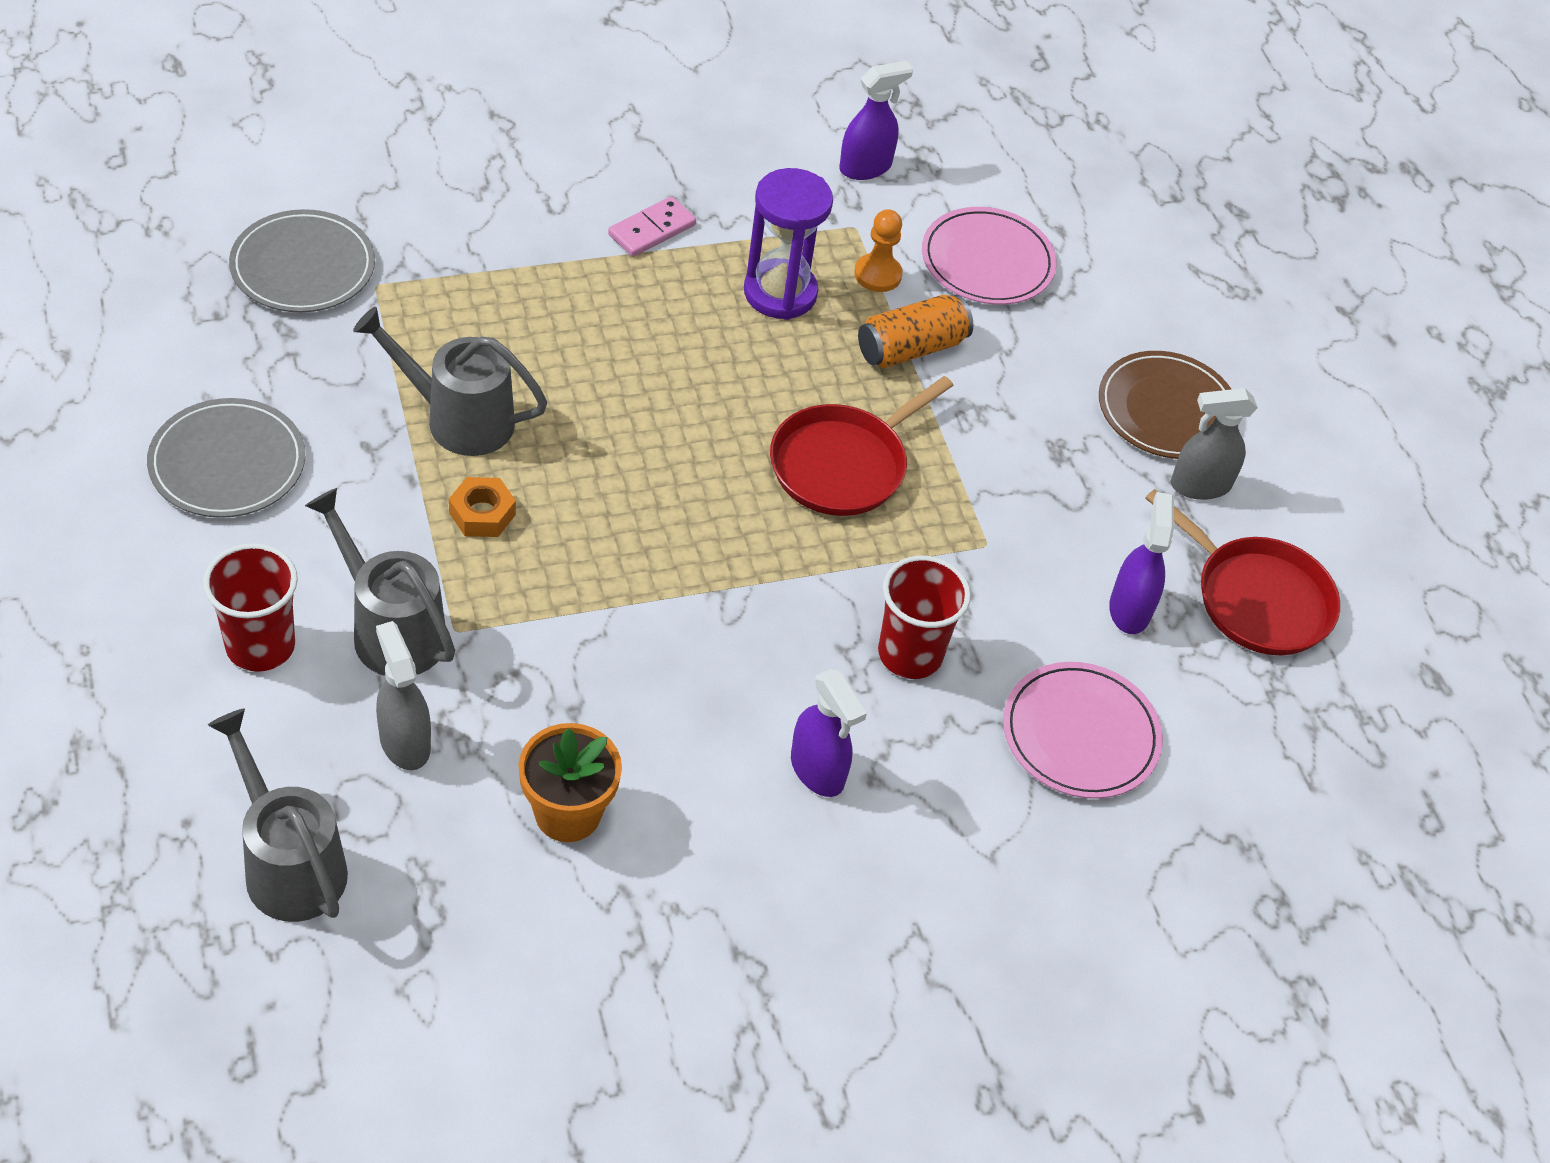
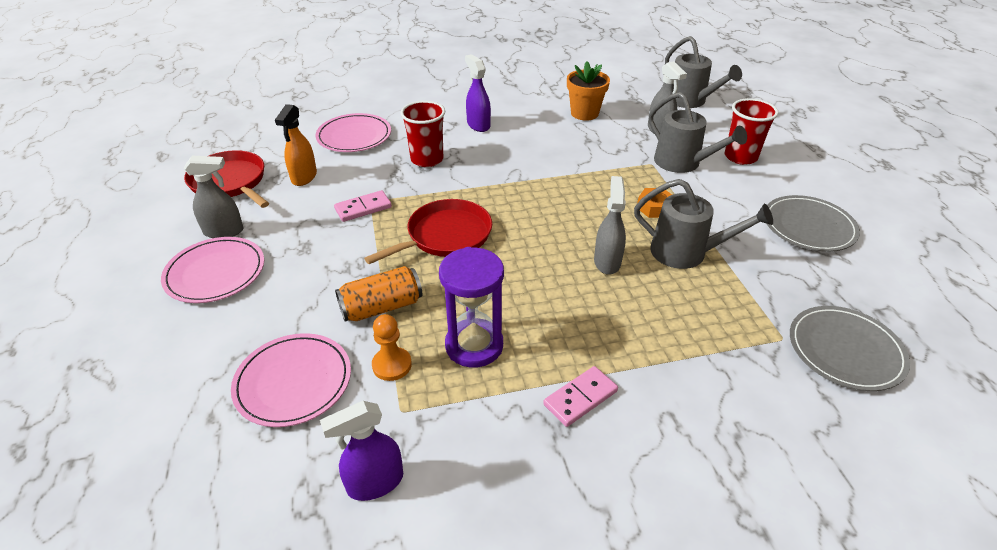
camera: 170 degrees left, 10 degrees down
brown plate [1099,351,1239,459] -> pink plate [161,237,264,303]
purple spray bottle [1109,492,1174,634] -> orange spray bottle [275,104,317,186]
none -> pink domino [334,190,392,222]
none -> grey spray bottle [594,176,626,275]

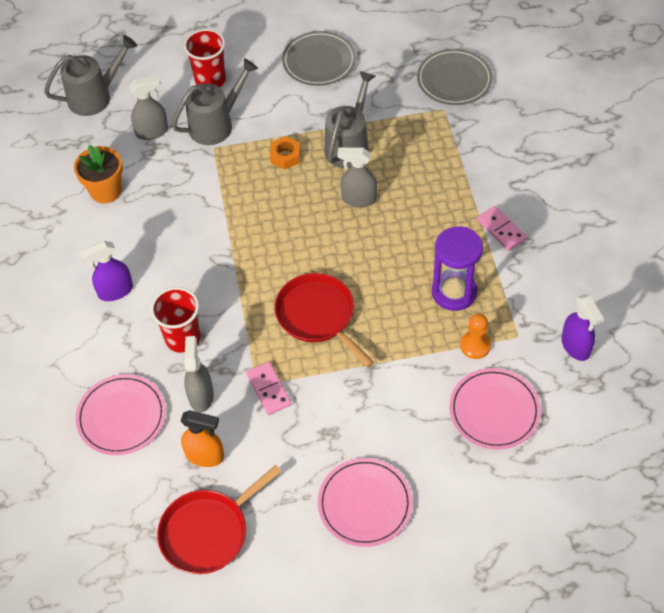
camera: 85 degrees left, 15 degrees up
grey spray bottle [184,156,243,238] -> grey spray bottle moved to [184,336,214,413]
orange can [335,266,422,322] -> none

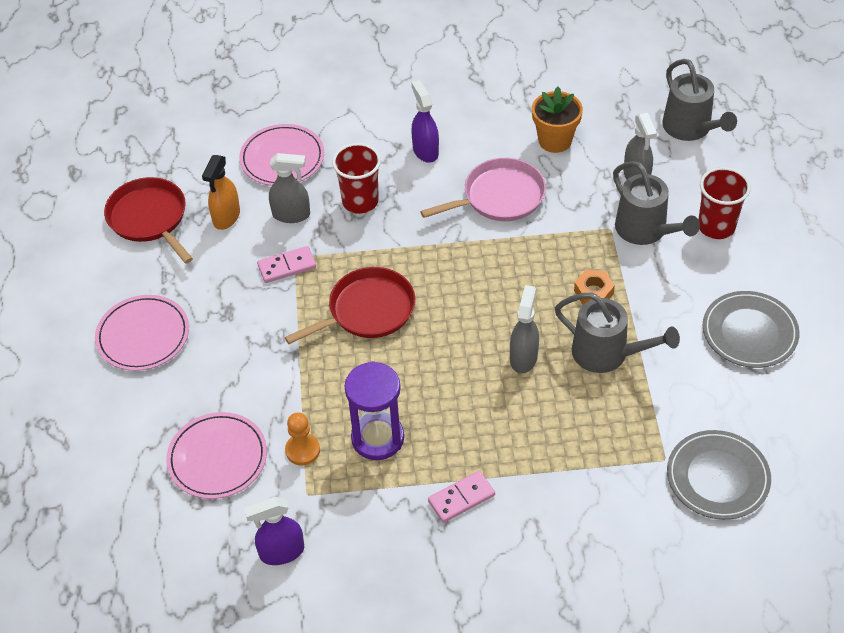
camera: 95 degrees right, 5 degrees down
none -> pink pan [420,158,546,221]

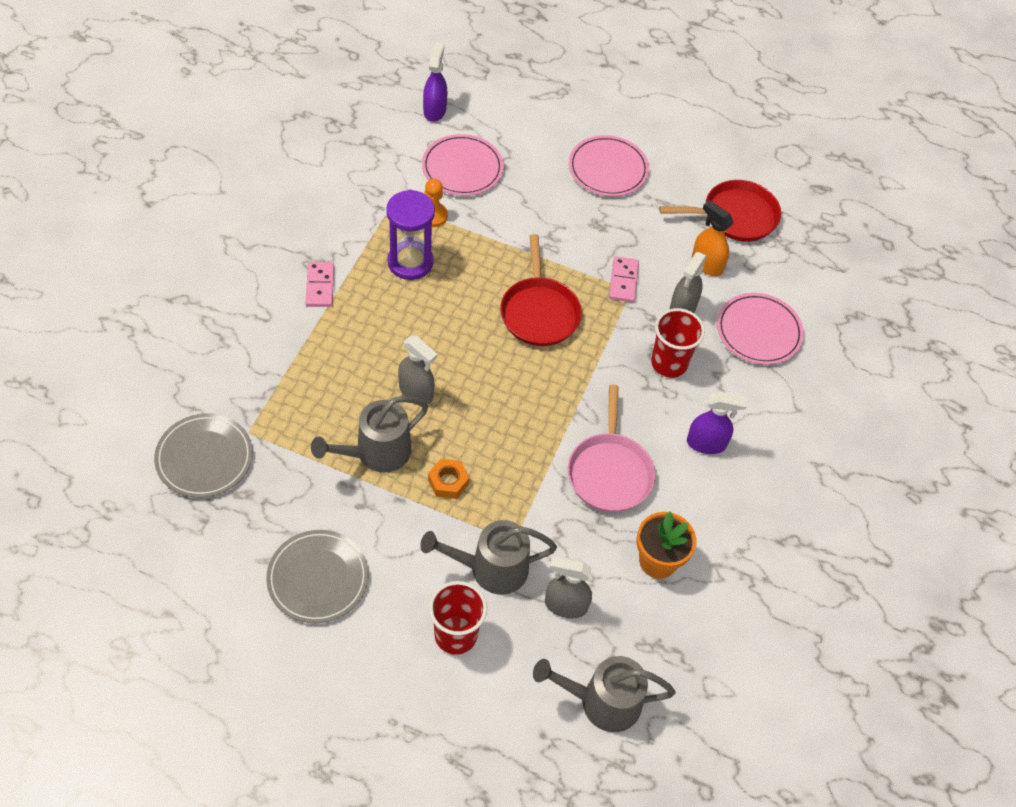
camera: 110 degrees right, 5 degrees up
purple spray bottle [244,497,304,565] -> purple spray bottle moved to [423,42,447,122]

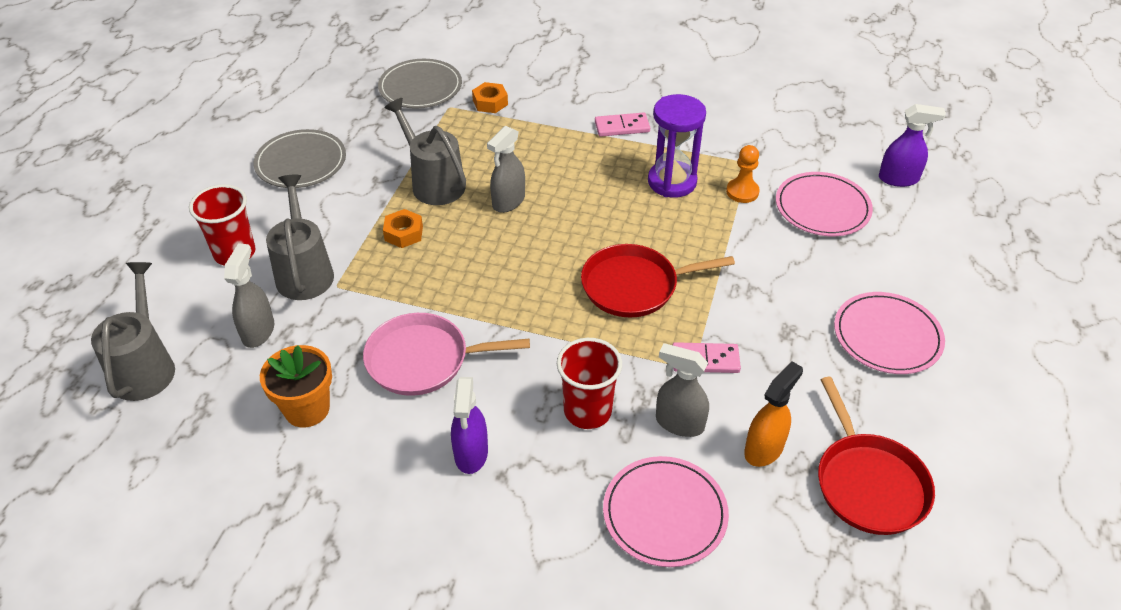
camera: 90 degrees right, 10 degrees down
none -> orange nut [472,82,508,113]

